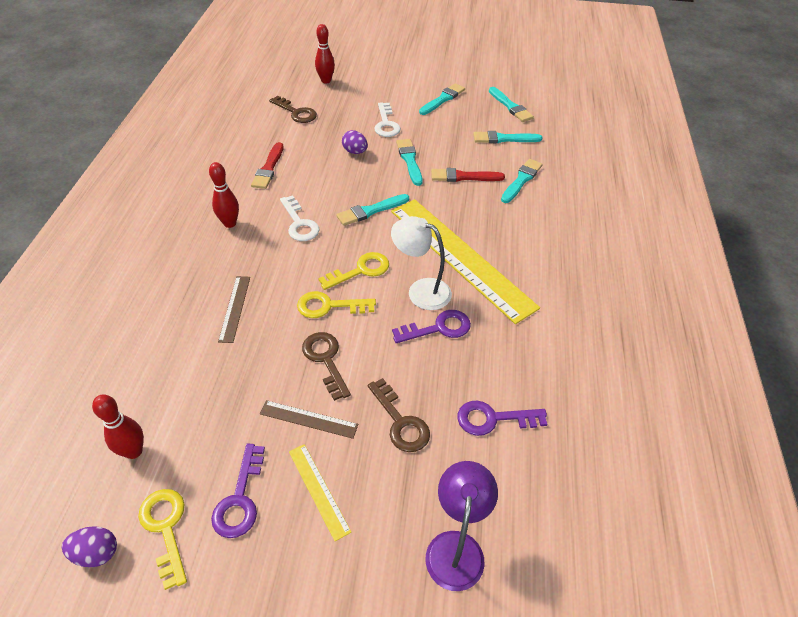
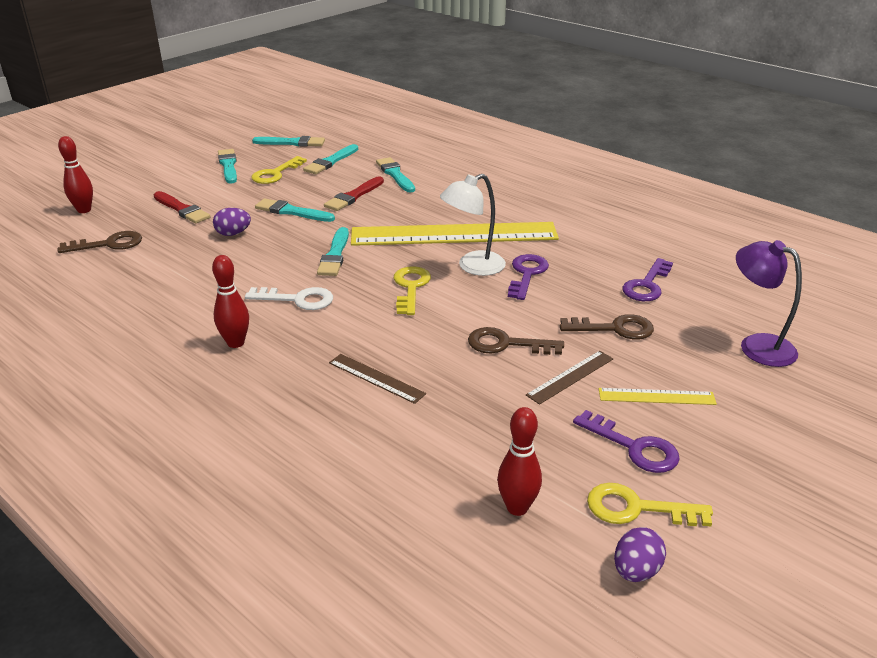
camera: 55 degrees left, 15 degrees down
red brush [251,142,284,189] -> red brush moved to [154,191,210,223]
yellow key [297,291,376,318] -> yellow key moved to [252,156,307,184]
white key [374,102,401,137] -> none

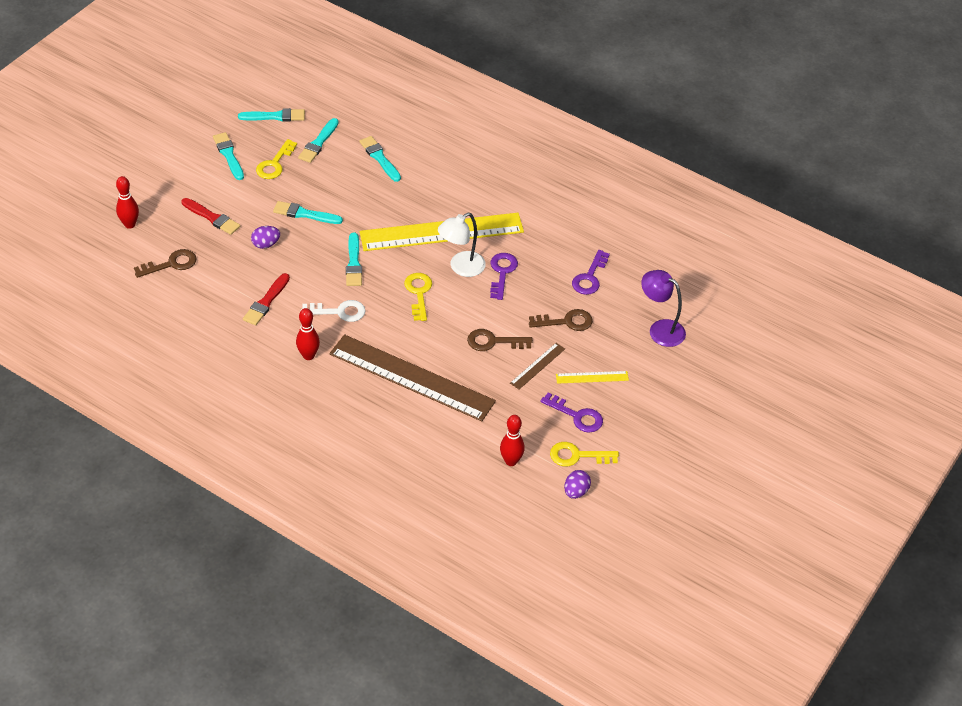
camera: 10 degrees left, 15 degrees up
red brush [324,176,384,211] -> red brush moved to [243,273,290,325]
brown ruler [329,354,426,404] -> brown ruler [330,334,496,421], size x2.40

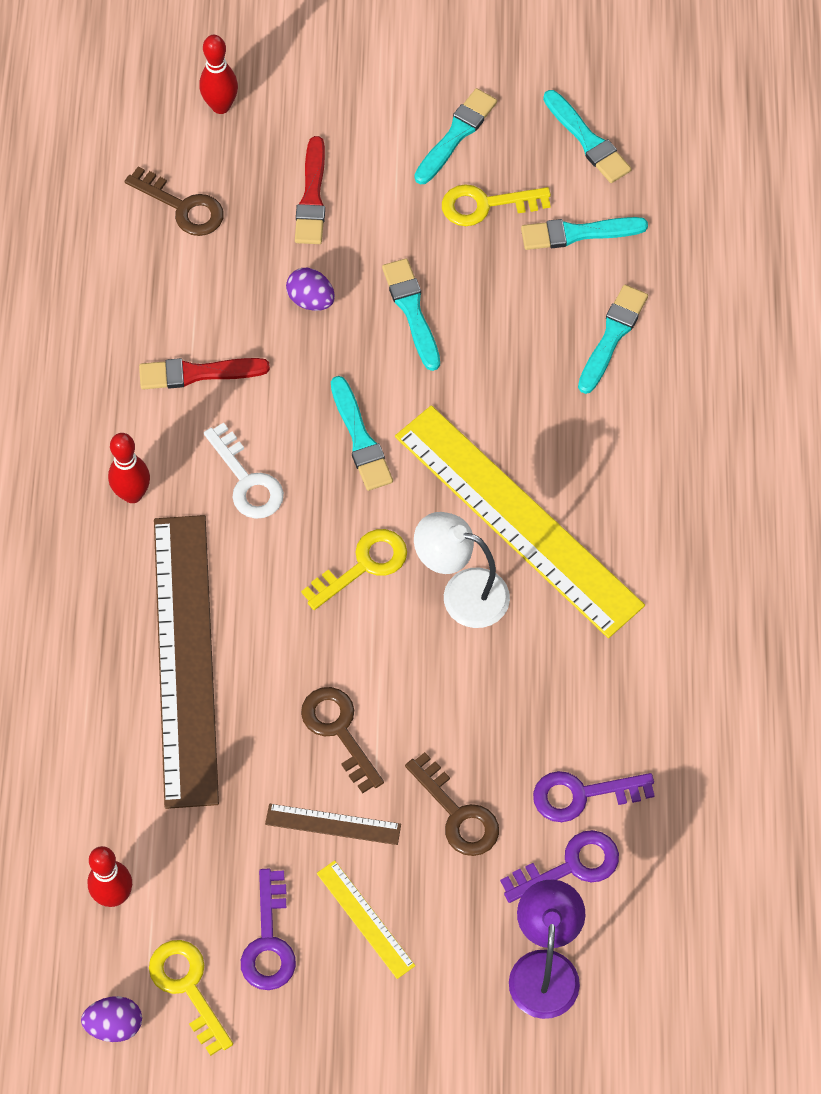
camera: 60 degrees right, 15 degrees up
turquoise brush [346,233,362,286] -> turquoise brush turned 75 degrees counterclockwise [331,376,393,491]
purple key [490,253,518,300] -> purple key moved to [500,830,619,903]

